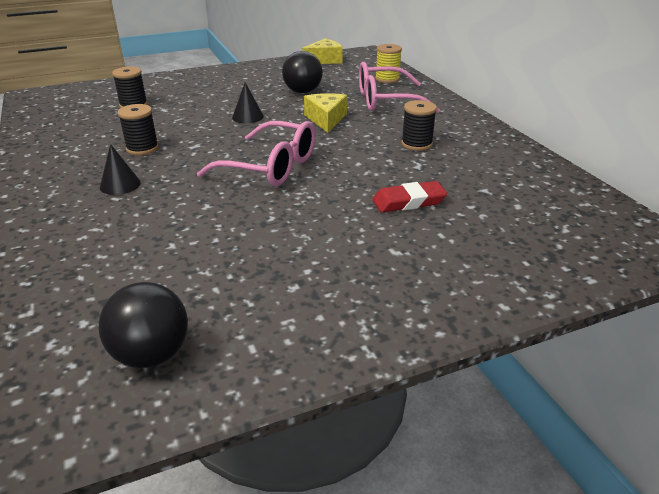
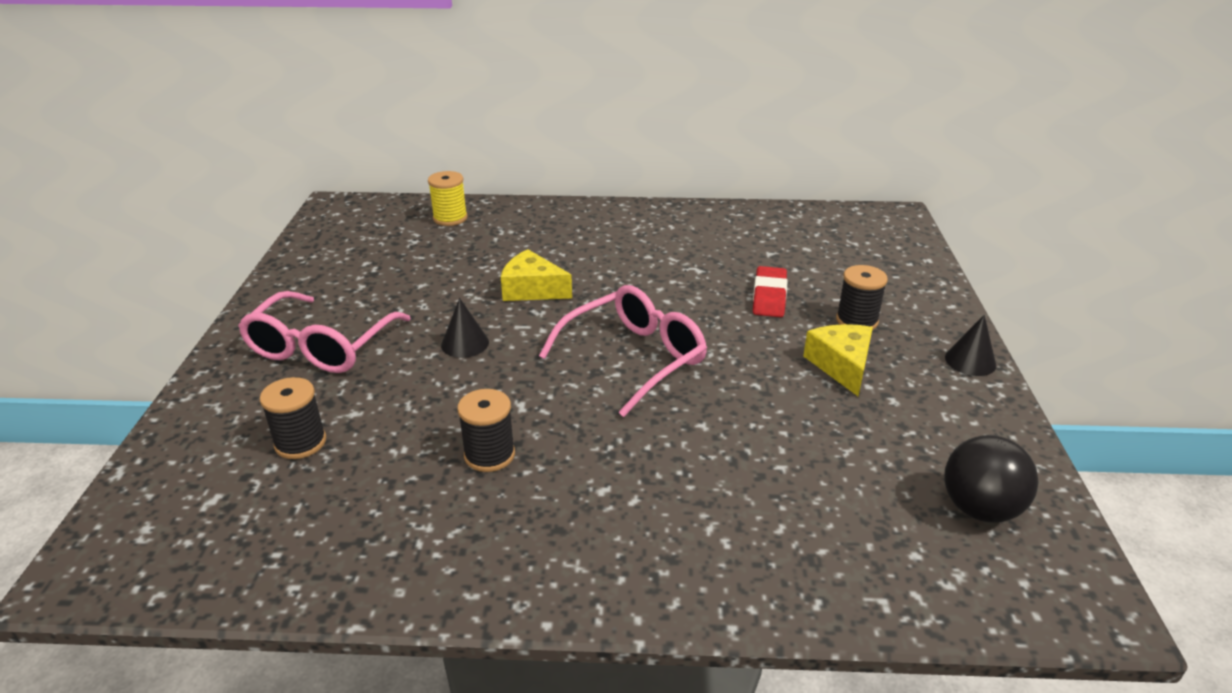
camera: 65 degrees left, 0 degrees up
black cone [100,144,141,195] -> black cone moved to [945,315,996,376]
black ball [282,51,323,93] -> none
yellow cheese [302,38,343,64] -> yellow cheese moved to [803,324,873,396]
pink glasses [359,62,440,113] -> pink glasses moved to [238,291,411,373]
black spool [401,100,437,151] -> black spool moved to [836,265,888,330]

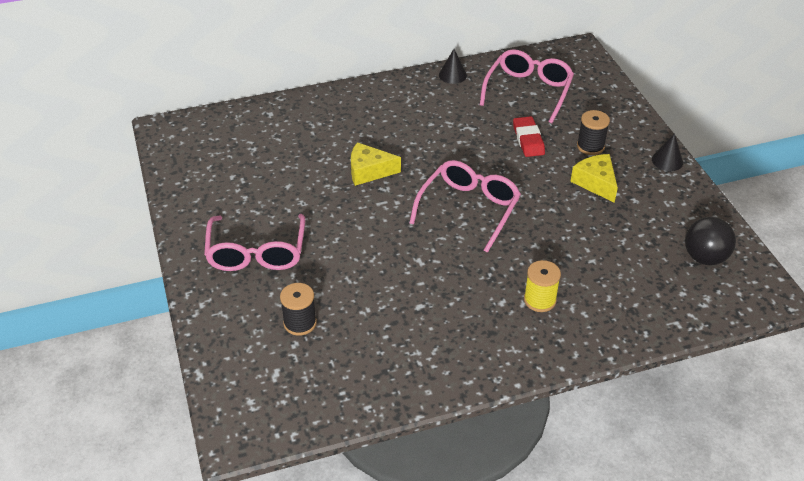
camera: 20 degrees left, 10 degrees up
yellow spool [428,171,467,226] -> yellow spool moved to [524,260,561,312]
black cone [441,298,489,358] -> black cone moved to [439,49,467,84]
black spool [457,389,515,472] -> none
none -> pink glasses [480,49,574,124]

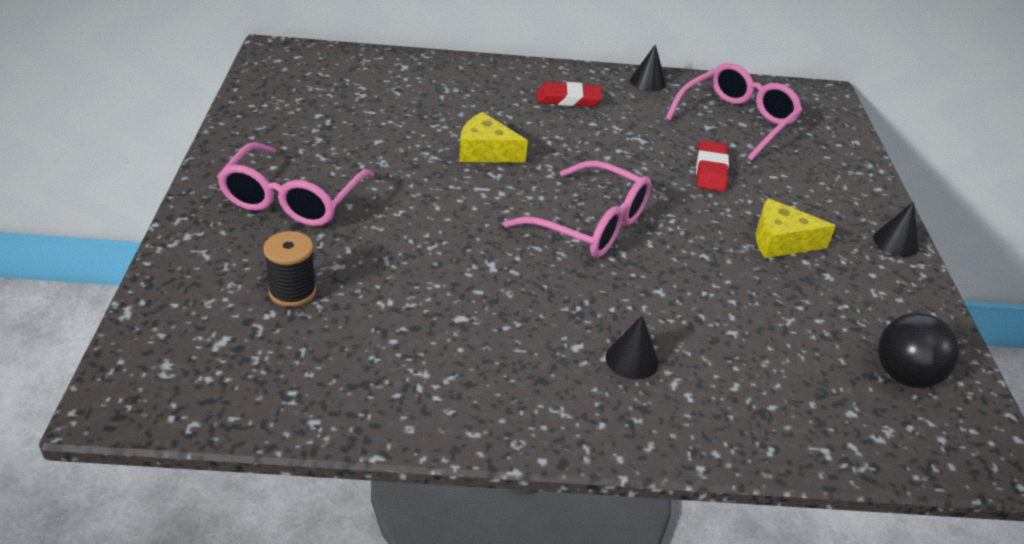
camera: 15 degrees right, 5 degrees down
pink glasses [409,160,521,253] -> pink glasses turned 75 degrees clockwise [503,160,651,258]
yellow spool [524,260,561,312] -> black cone [606,315,659,379]
yellow cheese [570,154,618,203] -> yellow cheese turned 75 degrees counterclockwise [756,198,836,258]
black spool [577,110,610,155] -> none
none -> red eraser [537,82,603,107]

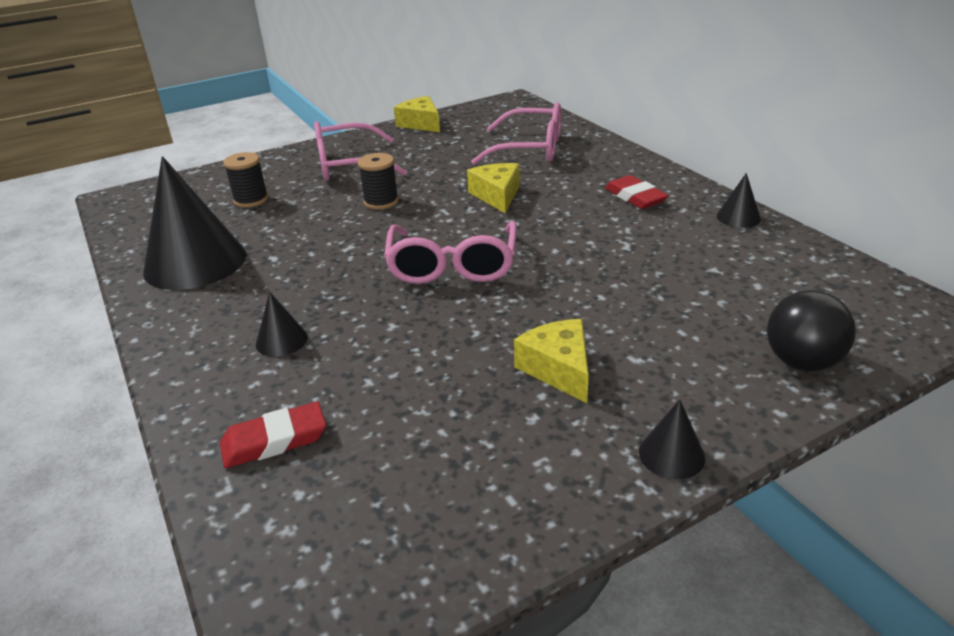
camera: 65 degrees right, 5 degrees down
pink glasses [665,63,802,161] -> pink glasses moved to [471,102,561,165]
red eraser [696,140,729,192] -> red eraser moved to [220,402,326,468]
black ball [878,313,960,388] -> black ball moved to [767,290,856,371]
none -> black cone [143,156,246,290]
none -> black spool [358,153,399,209]
none -> yellow cheese [394,96,440,132]

